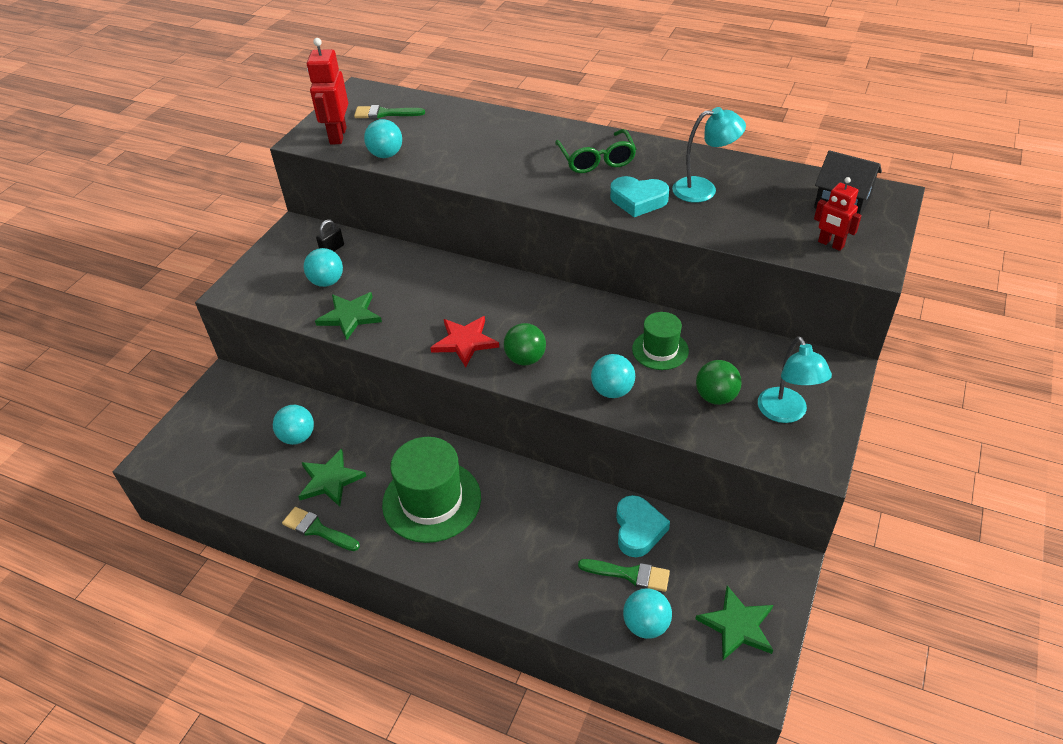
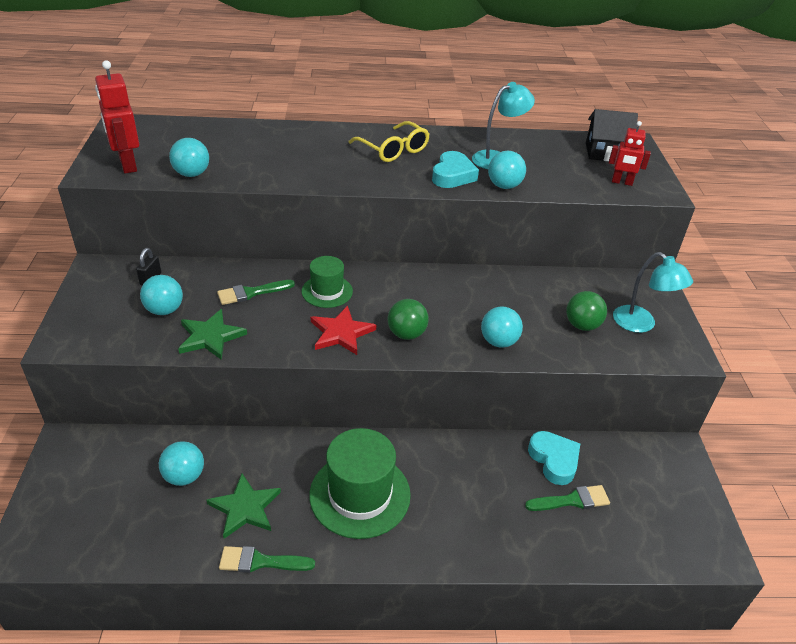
camera: 30 degrees left, 5 degrees down
green brush [354,105,425,119] -> green brush moved to [217,280,295,305]
green glasses [555,129,636,173] -> yellow glasses [348,121,430,162]
turquoise heart [610,176,669,217] -> turquoise heart turned 60 degrees counterclockwise [432,151,479,188]
turquoise ball [623,588,672,639] -> turquoise ball moved to [488,151,526,189]
green hat [632,312,689,370] -> green hat moved to [302,256,353,308]
green star [695,586,773,660] -> none

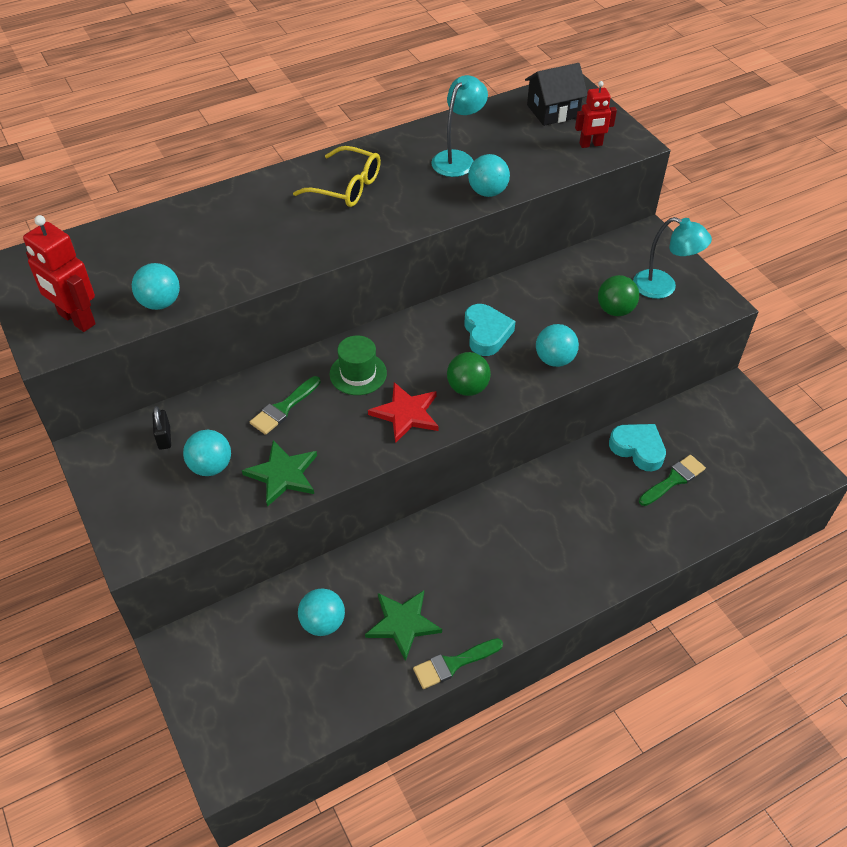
camera: 25 degrees left, 10 degrees up
green hat [309,428,411,539] -> none
turquoise heart [432,151,479,188] -> turquoise heart moved to [464,304,515,356]

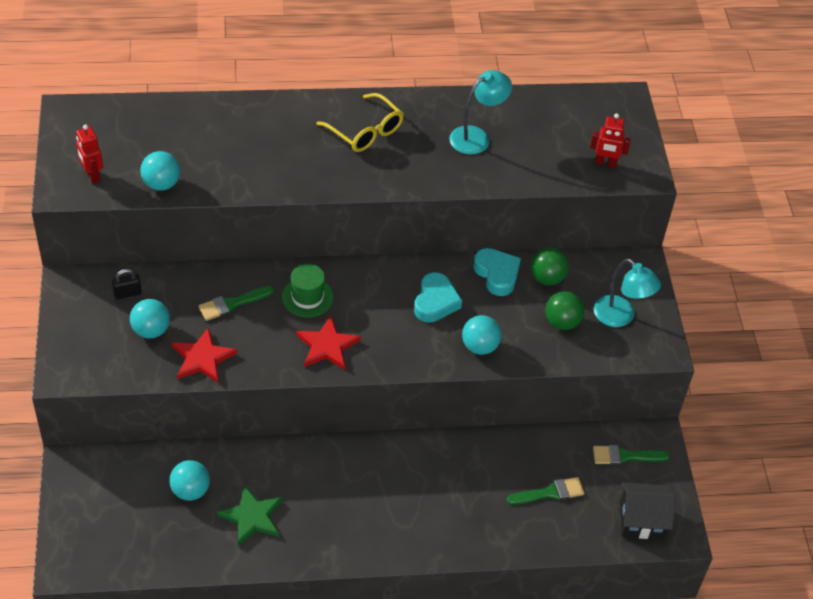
camera: 20 degrees right, 0 degrees up
red robot [23,215,96,332] -> red robot [76,125,103,184], size x0.64
black padlock [152,406,171,450] -> black padlock turned 60 degrees clockwise [112,269,142,299]
green star [242,440,317,507] -> red star [172,328,237,383]
green brush [413,638,503,689] -> green brush moved to [593,445,670,465]
green ball [447,352,491,396] -> green ball moved to [531,248,569,285]
turquoise ball [468,154,510,197] -> none
black house [525,63,587,126] -> black house moved to [620,482,676,539]
turquoise heart [609,424,666,471] -> turquoise heart moved to [473,248,521,296]

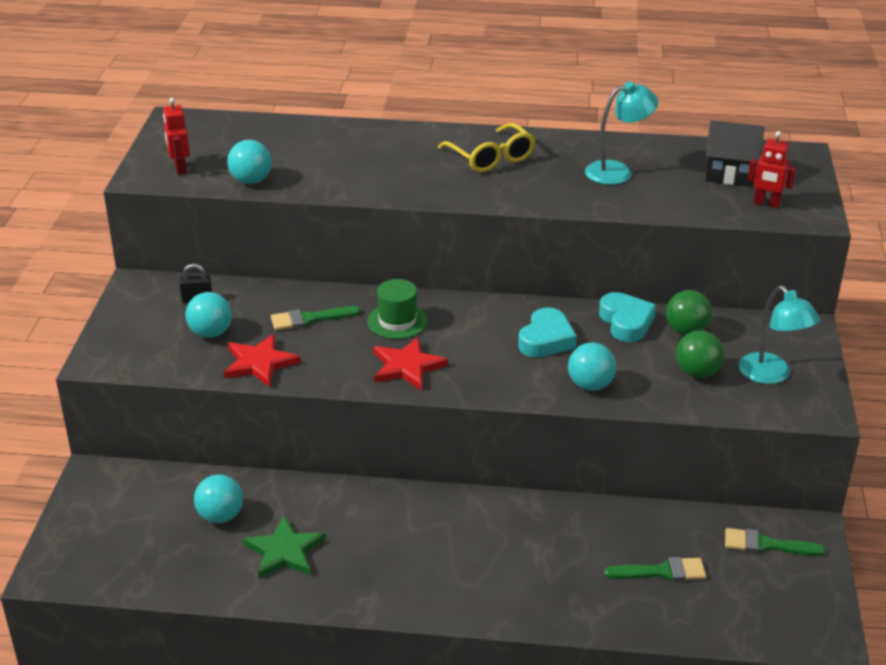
camera: 15 degrees right, 15 degrees down
black house [620,482,676,539] -> black house moved to [705,120,765,187]

